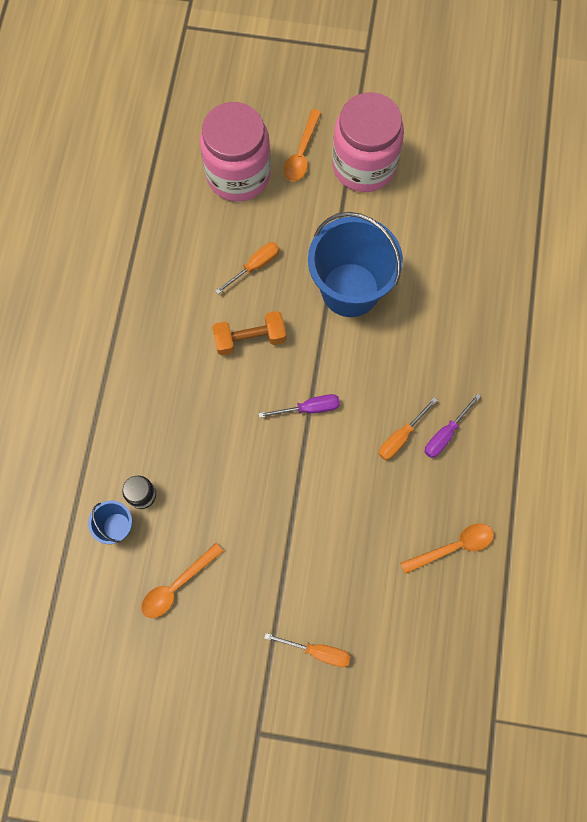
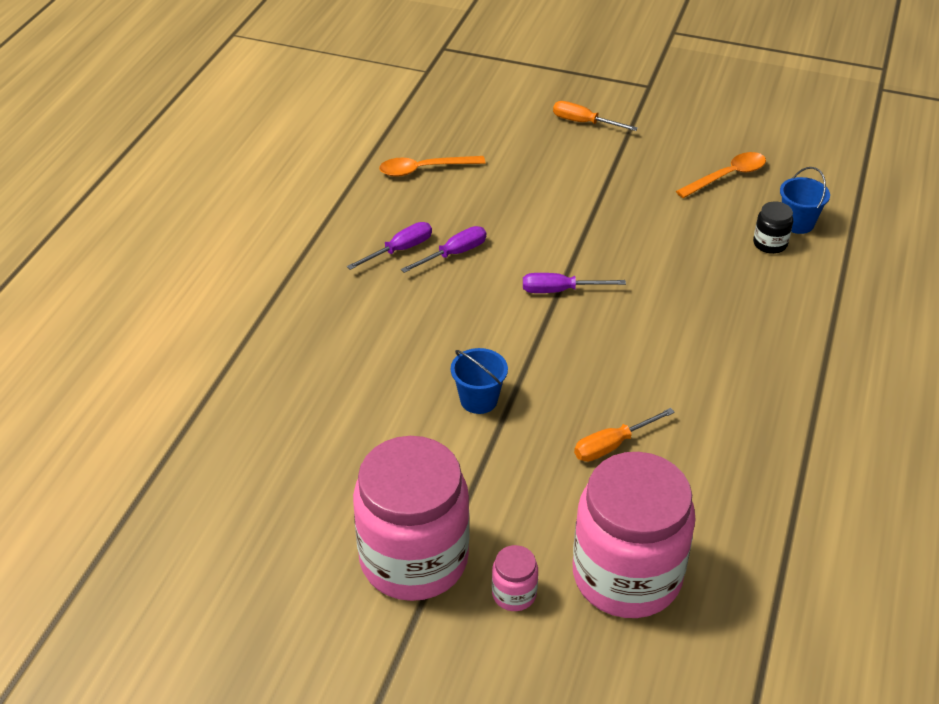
camera: 170 degrees left, 30 degrees down
orange dumbbell [212,311,286,356] -> none
orange spoon [284,109,321,181] -> pink jar [492,545,538,611]
blue bucket [308,212,403,317] -> blue bucket [451,348,508,414], size x0.45
orange screwdriver [379,397,438,460] -> purple screwdriver [401,226,486,273]

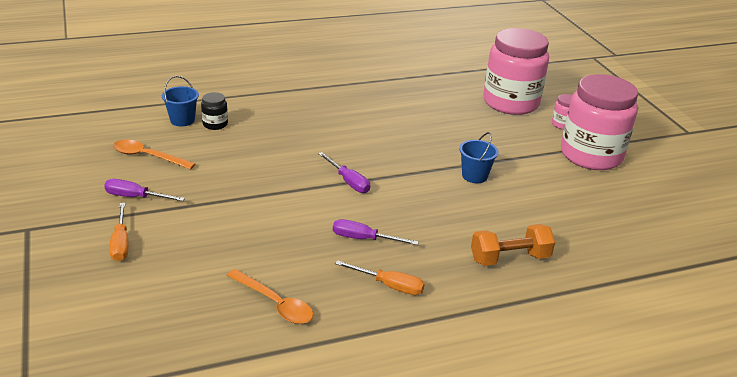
camera: 130 degrees left, 10 degrees down
purple screwdriver [347,222,432,270] -> purple screwdriver moved to [104,179,185,201]
orange screwdriver [574,408,675,462] -> orange screwdriver moved to [335,260,425,295]
none -> orange dumbbell [471,224,555,266]

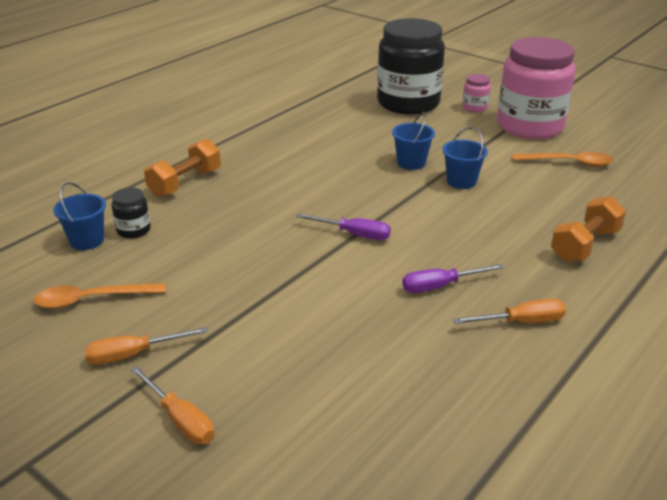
camera: 30 degrees left, 0 degrees up
purple screwdriver [104,179,185,201] -> orange screwdriver [85,327,208,365]
orange spoon [227,269,313,324] -> orange spoon moved to [512,152,613,167]
pink jar [483,28,549,115] -> black jar [377,18,445,115]
none -> orange dumbbell [144,139,221,197]
none -> blue bucket [392,112,435,170]

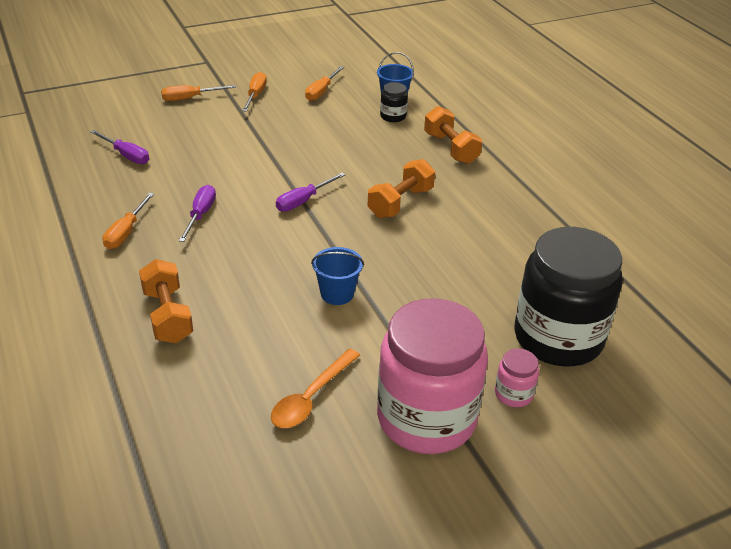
camera: 115 degrees right, 5 degrees up
orange spoon [33,283,166,309] -> orange screwdriver [305,66,344,101]
blue bucket [392,112,435,170] -> none
none -> purple screwdriver [90,130,149,164]
none -> orange dumbbell [368,159,435,218]

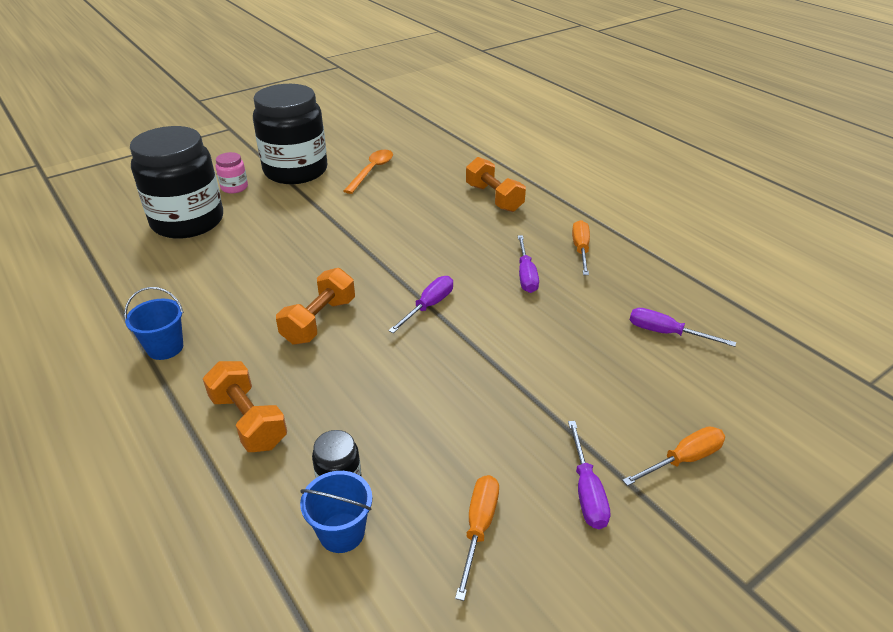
camera: 170 degrees right, 0 degrees up
orange screwdriver [242,72,267,112] -> purple screwdriver [568,421,610,529]
blue bucket [311,247,364,305] -> blue bucket moved to [124,287,184,360]
pink jar [377,298,488,454] -> black jar [253,84,327,184]

